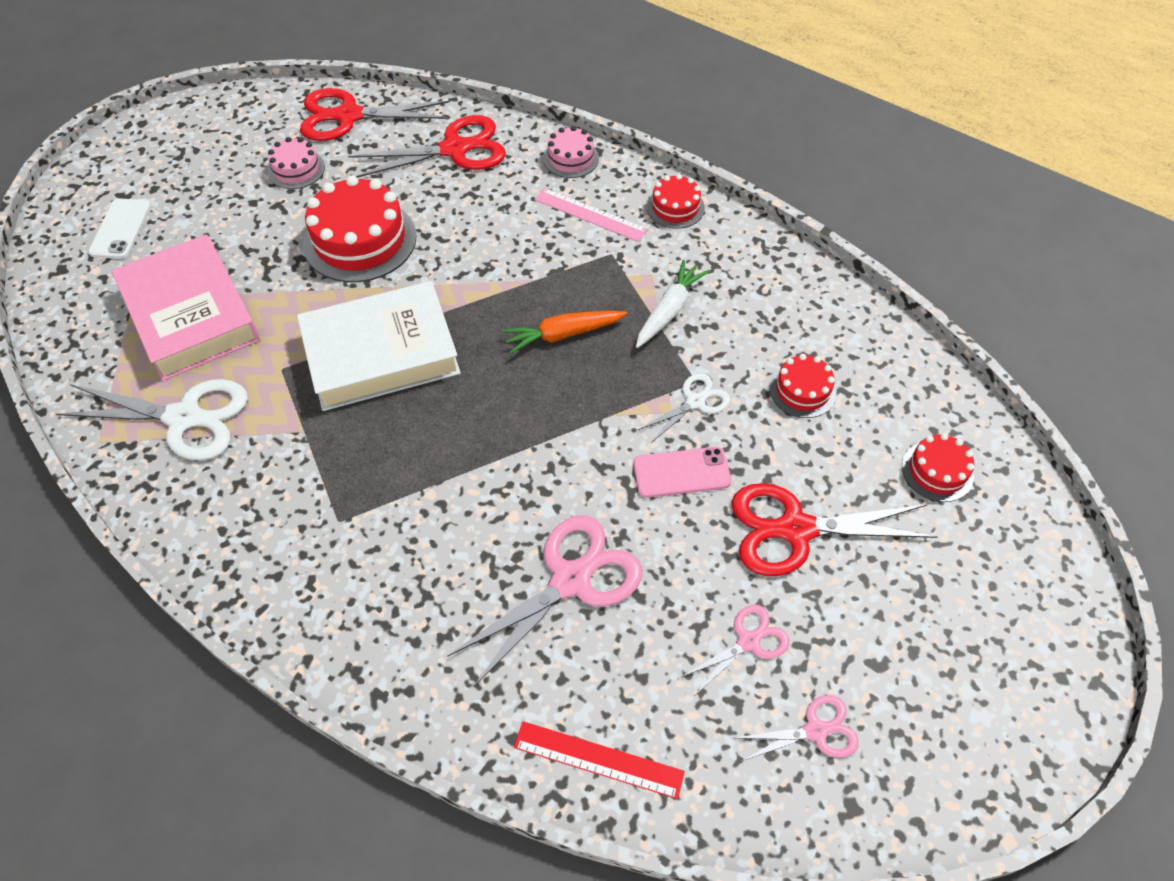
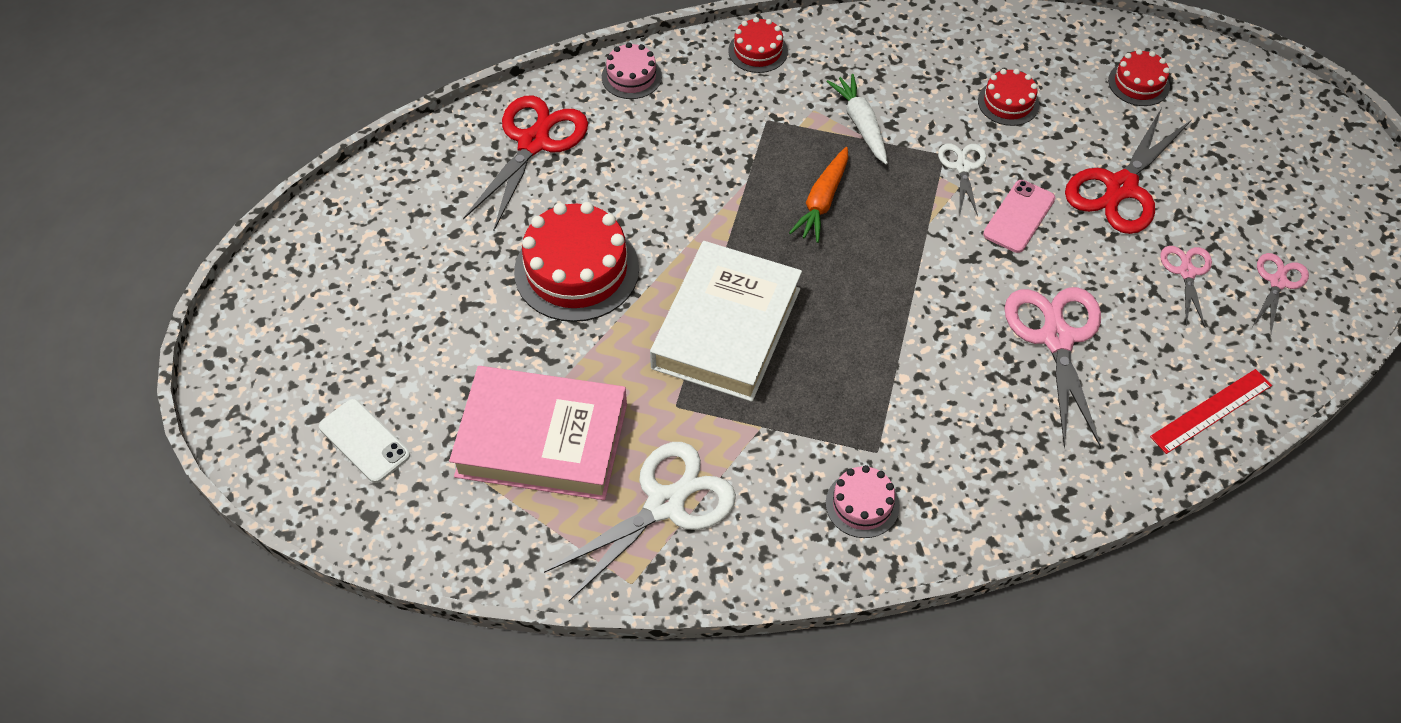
camera: 50 degrees left, 0 degrees up
pink cake [268,137,325,189] -> pink cake moved to [826,465,900,538]
red scissors [300,88,450,141] -> none
pink ruler [535,188,648,242] -> none

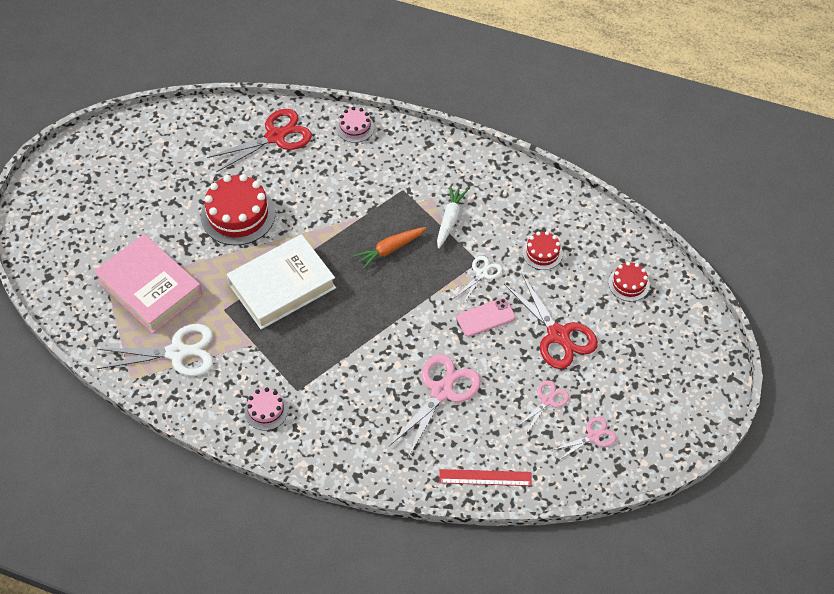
camera: 35 degrees right, 0 degrees up
white phone [319,399,410,483] -> none
red cake [728,17,788,73] -> none
red scissors [1065,108,1192,234] -> red scissors turned 105 degrees counterclockwise [504,274,598,369]

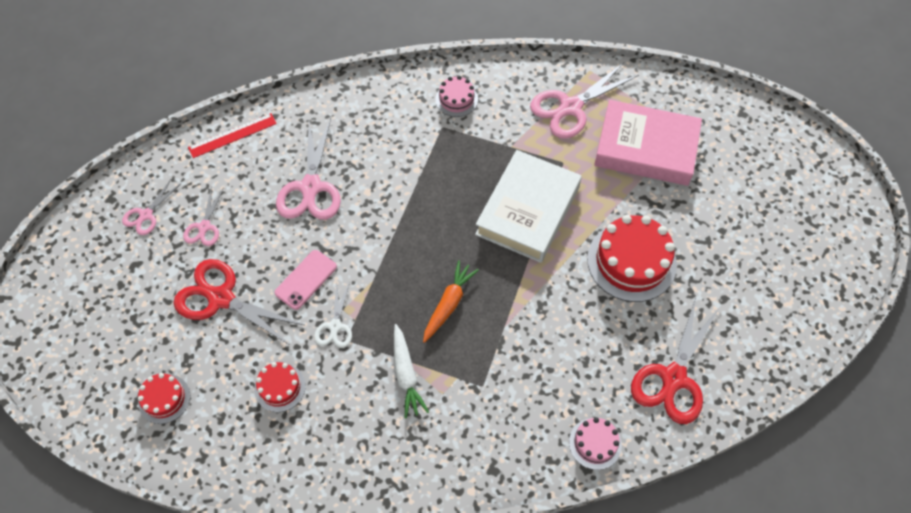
camera: 150 degrees right, 5 degrees up
white scissors [97,324,213,376] -> pink scissors [530,63,639,139]

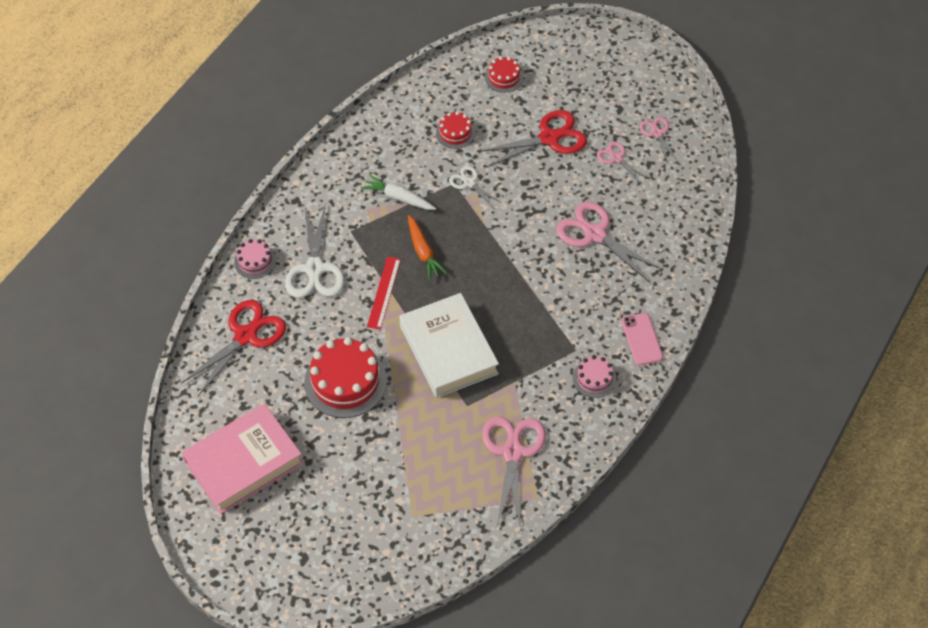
camera: 130 degrees right, 5 degrees down
red ruler [188,113,277,158] -> red ruler moved to [367,257,401,330]
pink phone [274,250,337,310] -> pink phone moved to [621,313,663,365]
pink book [594,100,702,186] -> pink book moved to [182,403,303,514]
red scissors [631,297,720,424] -> red scissors turned 60 degrees clockwise [181,300,286,396]
none -> white scissors [285,204,345,298]

